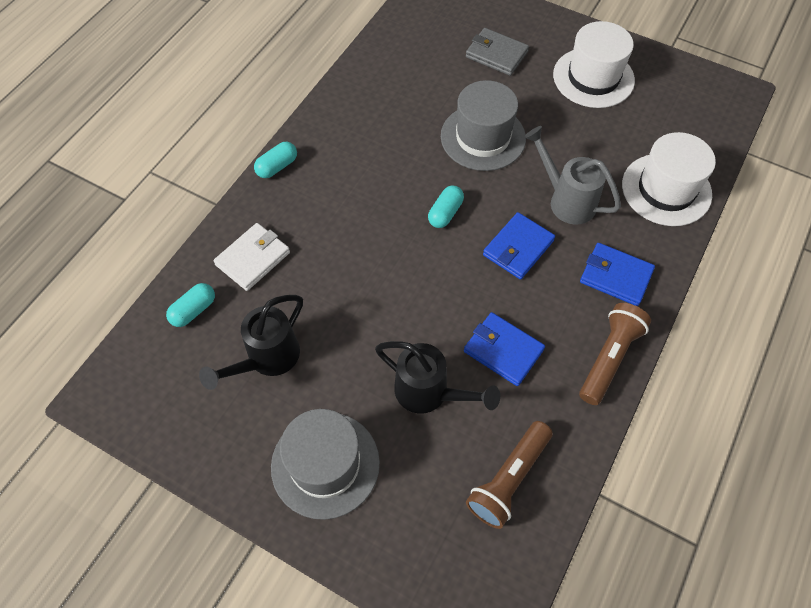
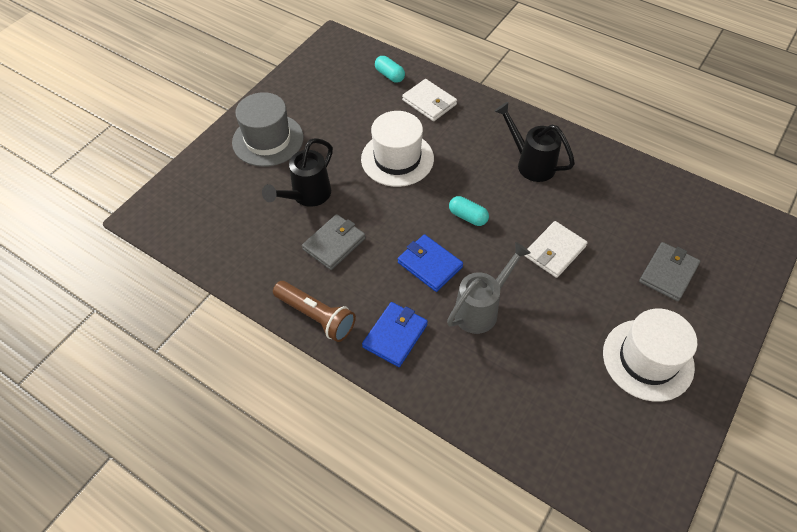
camera: 95 degrees right, 5 degrees down
black watering can [199,295,303,390] -> black watering can moved to [494,102,575,182]
turquoise capsule [254,142,297,178] -> none
grey hat [441,80,526,171] -> white wallet [524,221,588,278]
blue wallet [464,312,545,386] -> grey wallet [302,214,366,270]
brown flashlight [466,421,553,529] -> none
white hat [622,132,716,226] -> white hat moved to [361,111,434,187]

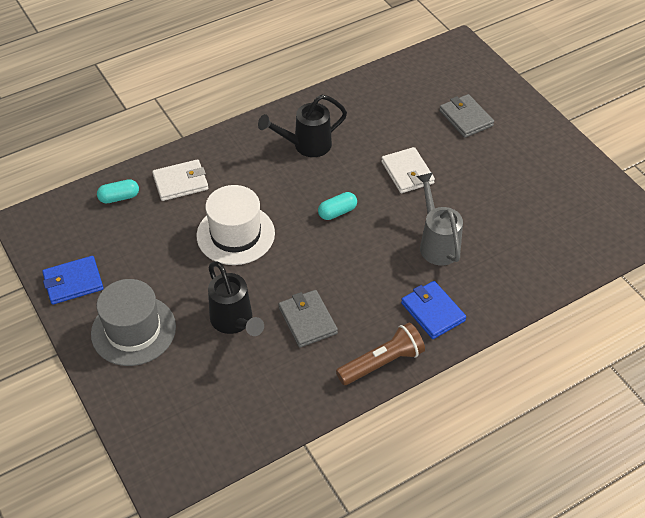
camera: 65 degrees left, 5 degrees down
blue wallet [398,234,463,292] -> blue wallet moved to [42,256,104,305]
white hat [603,309,697,402] -> none

